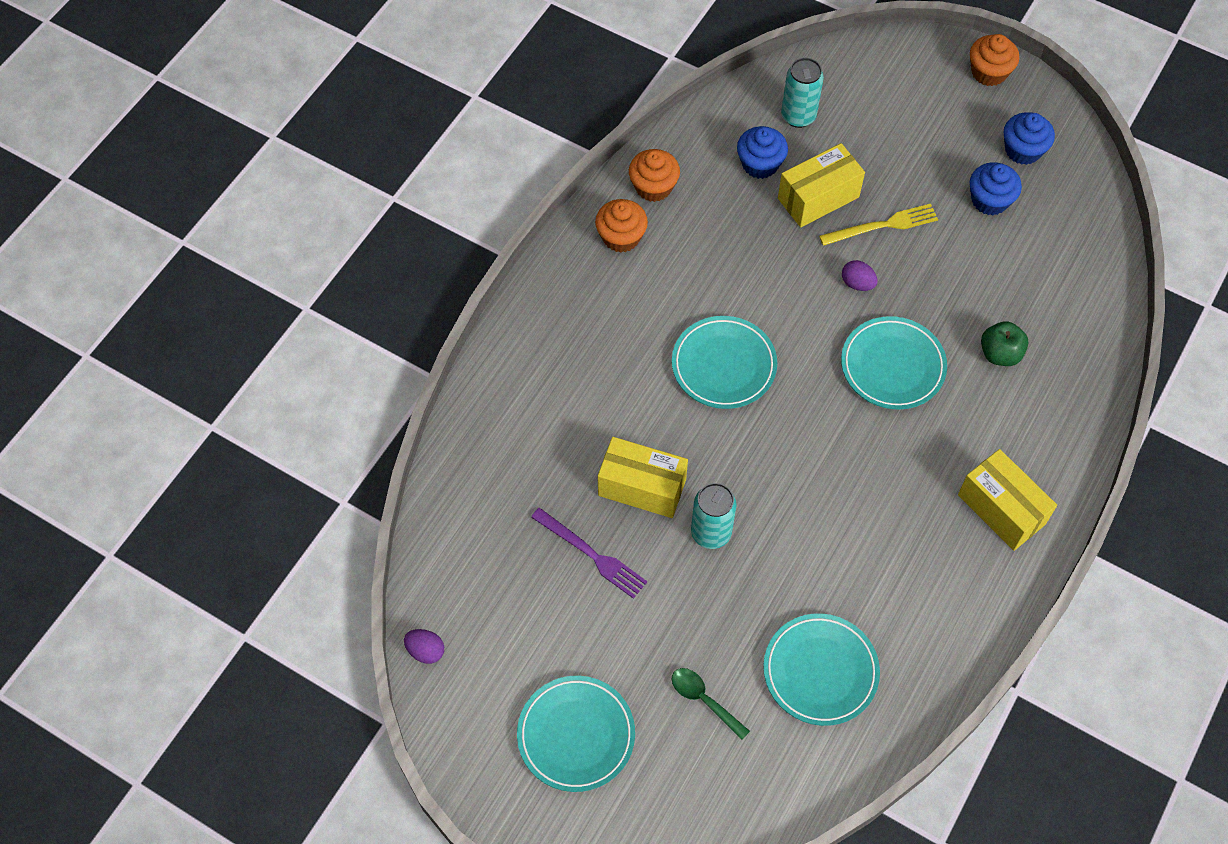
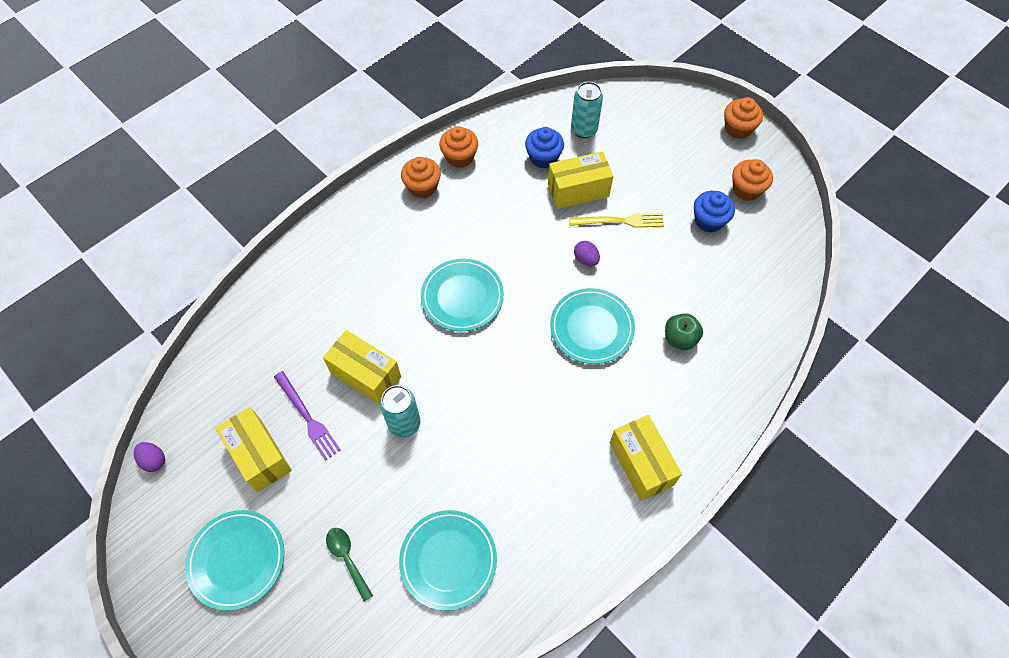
camera: 15 degrees right, 0 degrees up
blue cupcake [1004,112,1055,165] -> orange cupcake [732,159,773,201]
none -> yellow box [215,407,292,492]

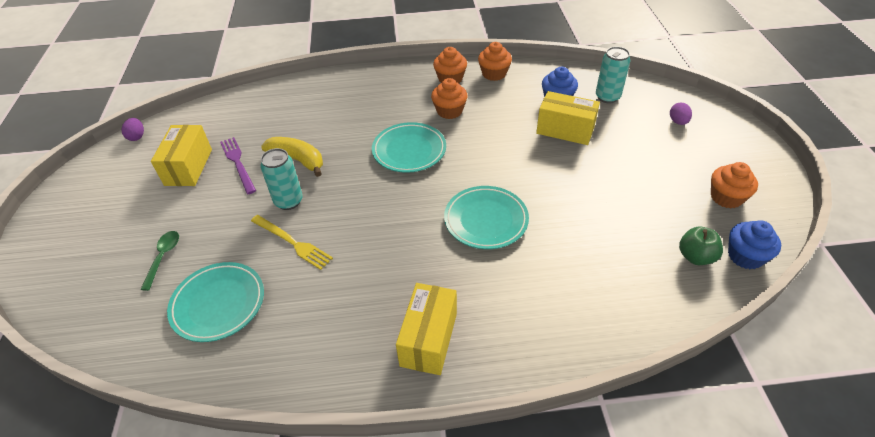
camera: 40 degrees right, 15 degrees down
turquoise plate [185,510,284,611] -> none
purple fork [274,371,341,461] -> purple fork turned 150 degrees clockwise [220,137,256,194]
yellow box [323,330,401,405] -> yellow banana [261,137,323,177]
yellow fork [569,213,664,228] -> yellow fork moved to [251,215,333,270]
purple egg [574,241,600,266] -> purple egg moved to [670,102,692,125]
green apple [665,313,703,350] -> green apple moved to [679,227,723,265]
blue cupcake [694,191,735,232] -> blue cupcake moved to [728,220,781,269]
orange cupcake [724,97,763,139] -> orange cupcake moved to [431,78,468,119]

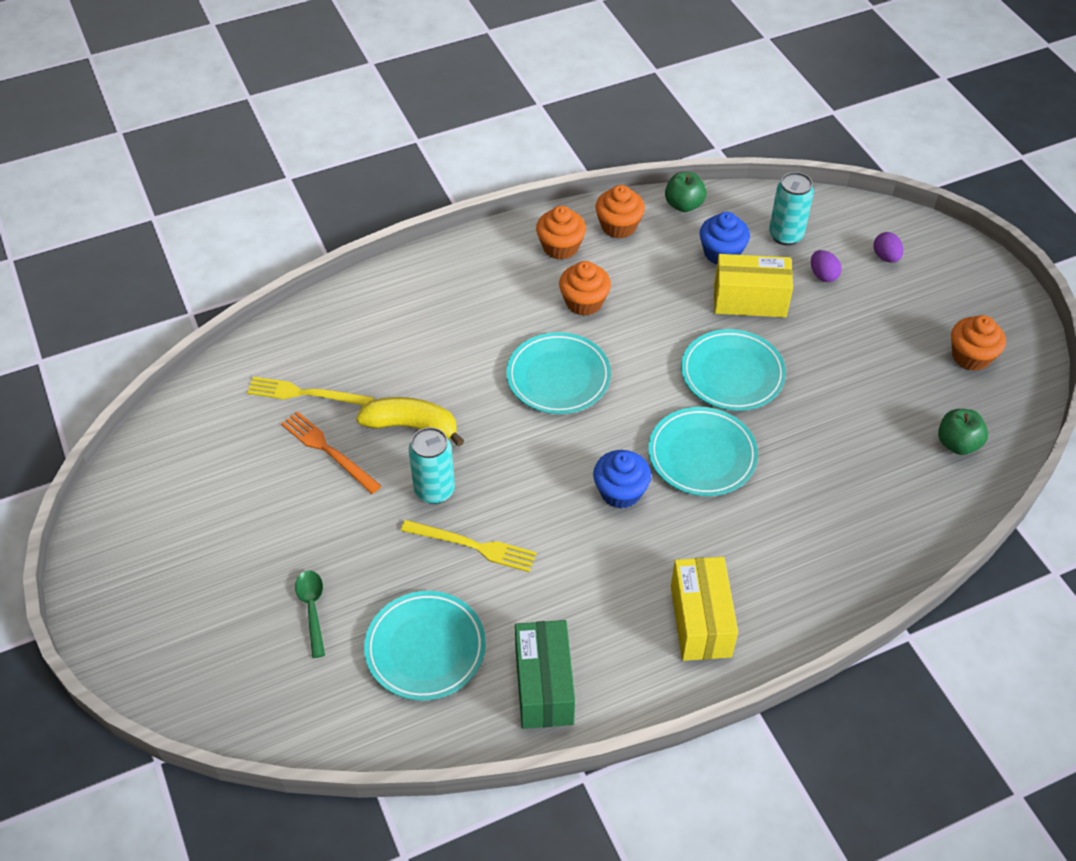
camera: 20 degrees left, 5 degrees up
purple egg [121,118,144,141] -> purple egg moved to [811,250,842,282]
yellow box [151,125,212,186] -> none
purple fork [220,137,256,194] -> orange fork [281,411,381,494]
blue cupcake [728,220,781,269] -> blue cupcake moved to [593,450,651,508]
none -> yellow fork [247,377,374,406]
none -> green box [515,620,575,729]
none -> green apple [665,172,707,212]
none -> turquoise plate [681,329,786,411]

